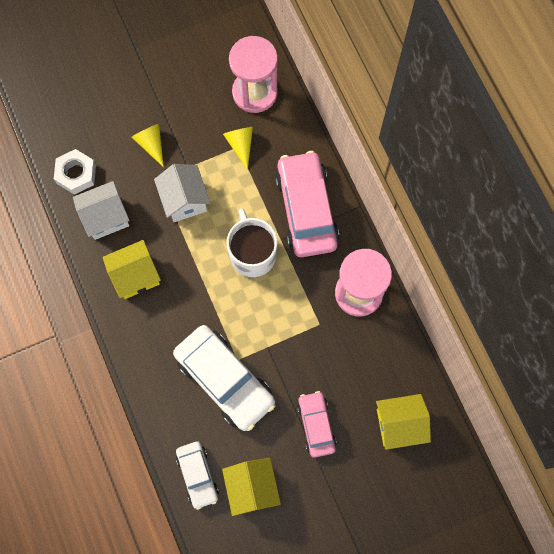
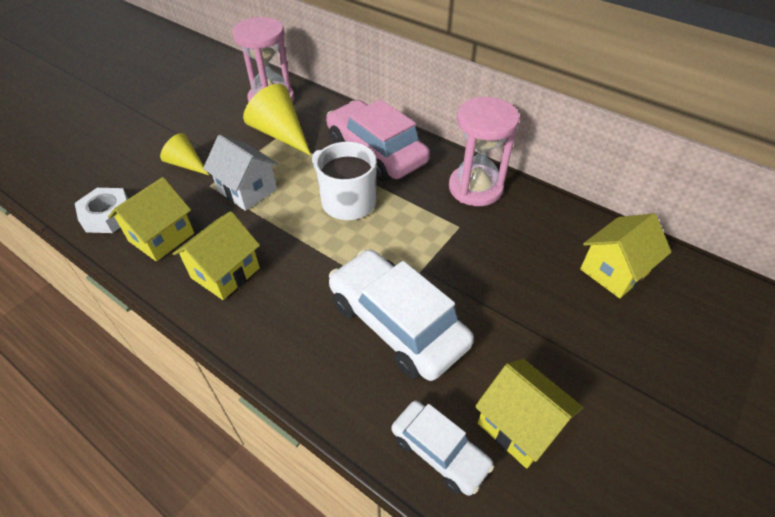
camera: 30 degrees left, 25 degrees down
white house [73,181,129,240] -> yellow house [108,177,194,261]
white car [173,325,275,431] -> white car turned 150 degrees counterclockwise [329,250,474,381]
yellow cone [223,127,253,170] -> yellow cone [243,84,311,156], size x1.64
pink car [297,391,336,458] -> none

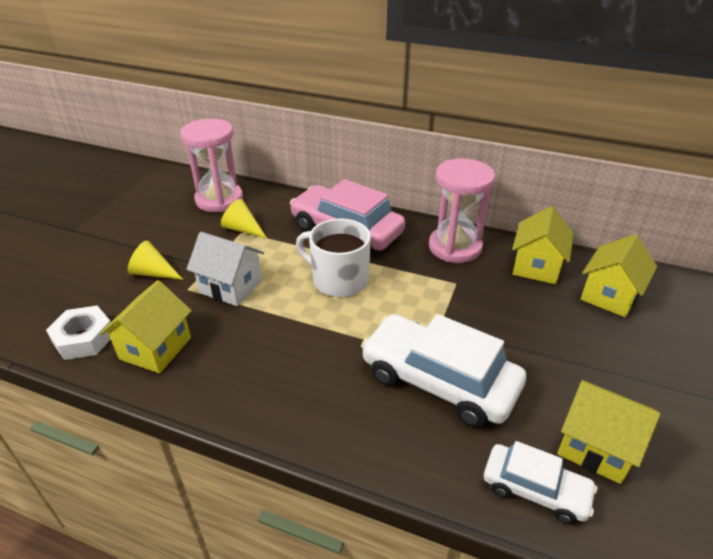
camera: 15 degrees left, 10 degrees down
yellow house [172,211,260,300] -> yellow house moved to [512,206,574,284]
yellow cone [243,84,311,156] -> yellow cone [221,199,267,238], size x0.61

